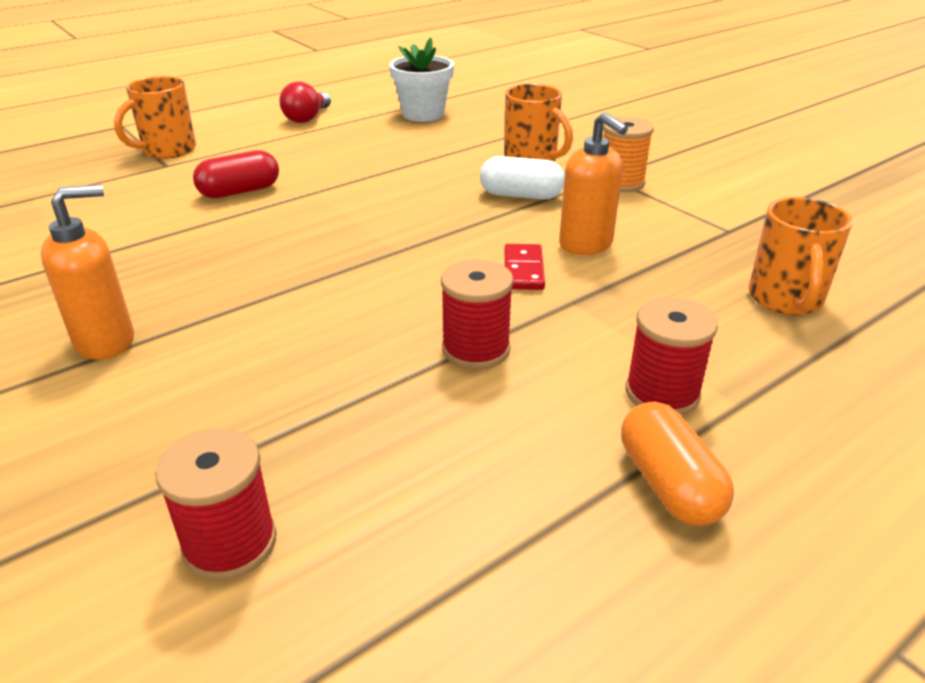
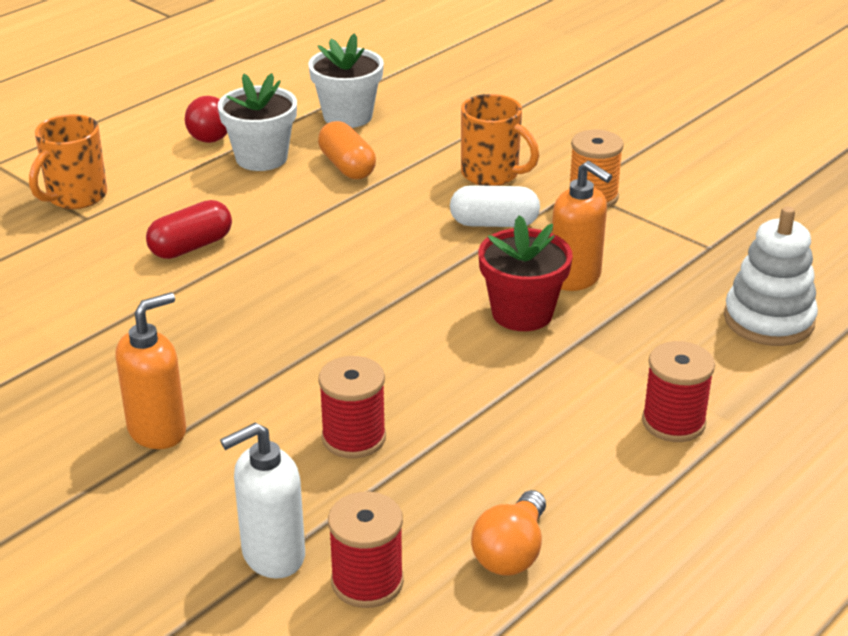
camera: 10 degrees left, 0 degrees up
red spool [441,259,514,370] -> red spool moved to [318,356,386,458]
red domino [504,244,545,290] -> red flower pot [479,215,573,331]
orange capsule [621,402,734,526] -> orange capsule moved to [318,121,376,179]
orange mug [748,197,853,315] -> white stacking toy [724,206,818,346]
none -> white flower pot [218,73,297,171]
none -> white soap dispenser [220,422,305,579]
none -> orange light bulb [471,490,546,576]

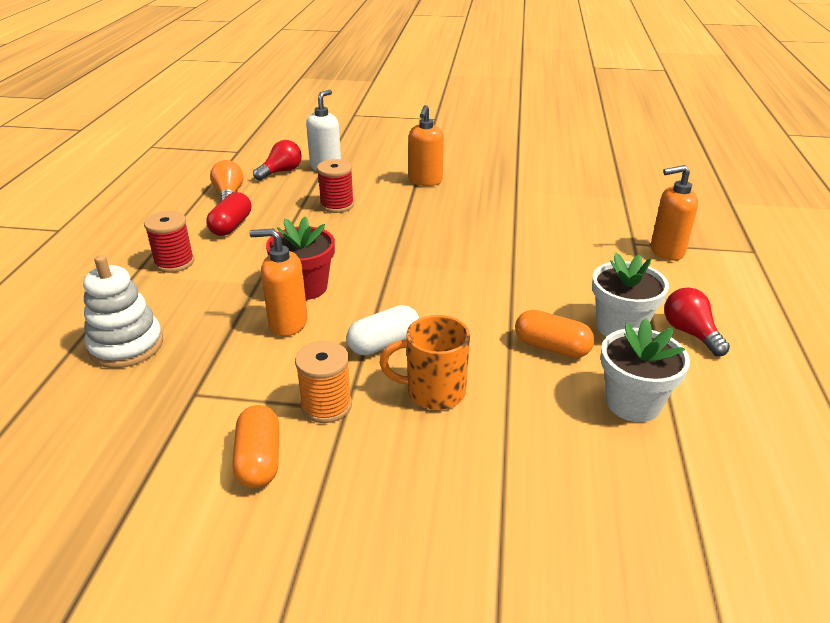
camera: 145 degrees right, 0 degrees up
orange mug [29,114,107,209] -> orange soap dispenser [651,165,698,261]
red capsule [146,200,232,259] -> red capsule moved to [206,192,251,236]
red spool [328,491,404,608] -> red light bulb [253,140,302,181]
none -> orange capsule [232,405,279,488]

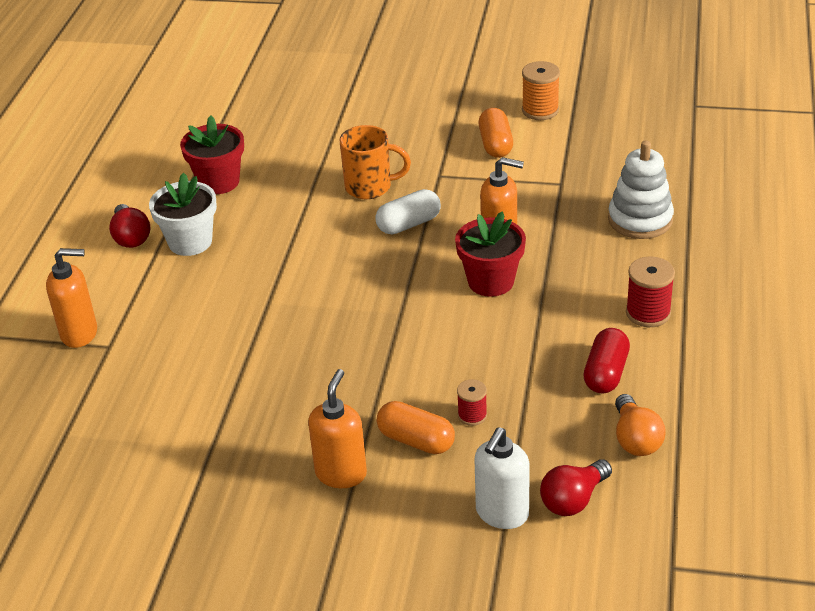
camera: 175 degrees left, 5 degrees up
orange spool [295,341,352,423] -> orange spool moved to [522,61,560,120]
red spool [317,159,354,213] -> red spool [457,379,487,426], size x0.61
orange capsule [515,310,594,358] -> orange capsule moved to [377,401,455,454]
white flower pot [601,318,690,422] -> red flower pot [180,116,244,194]

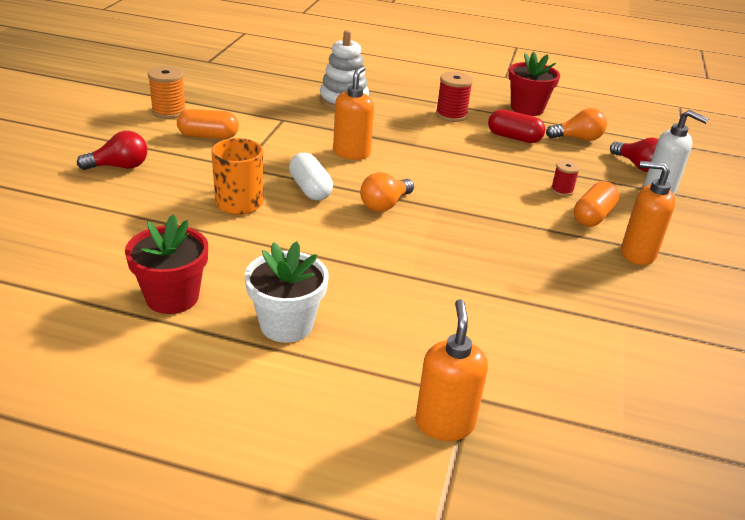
camera: 90 degrees left, 5 degrees down
red light bulb [109,204,150,248] -> red light bulb moved to [77,131,147,170]
red flower pot [455,211,526,297] -> red flower pot moved to [509,52,560,116]
none -> orange light bulb [360,172,414,212]

